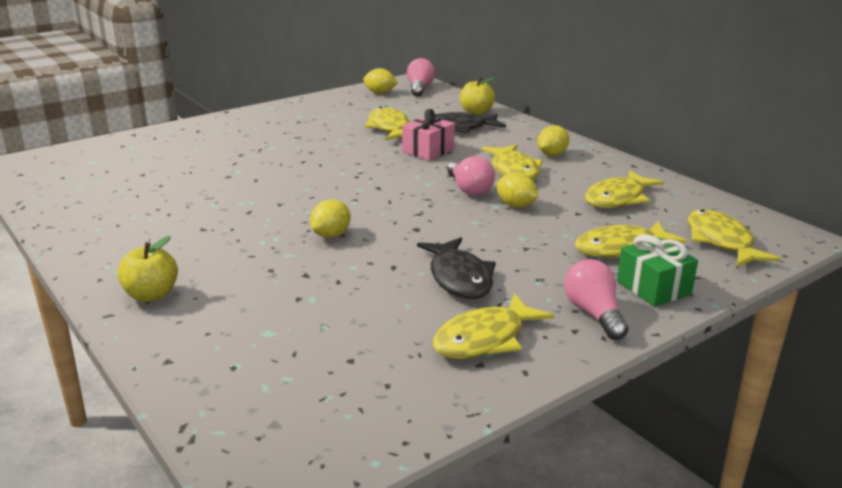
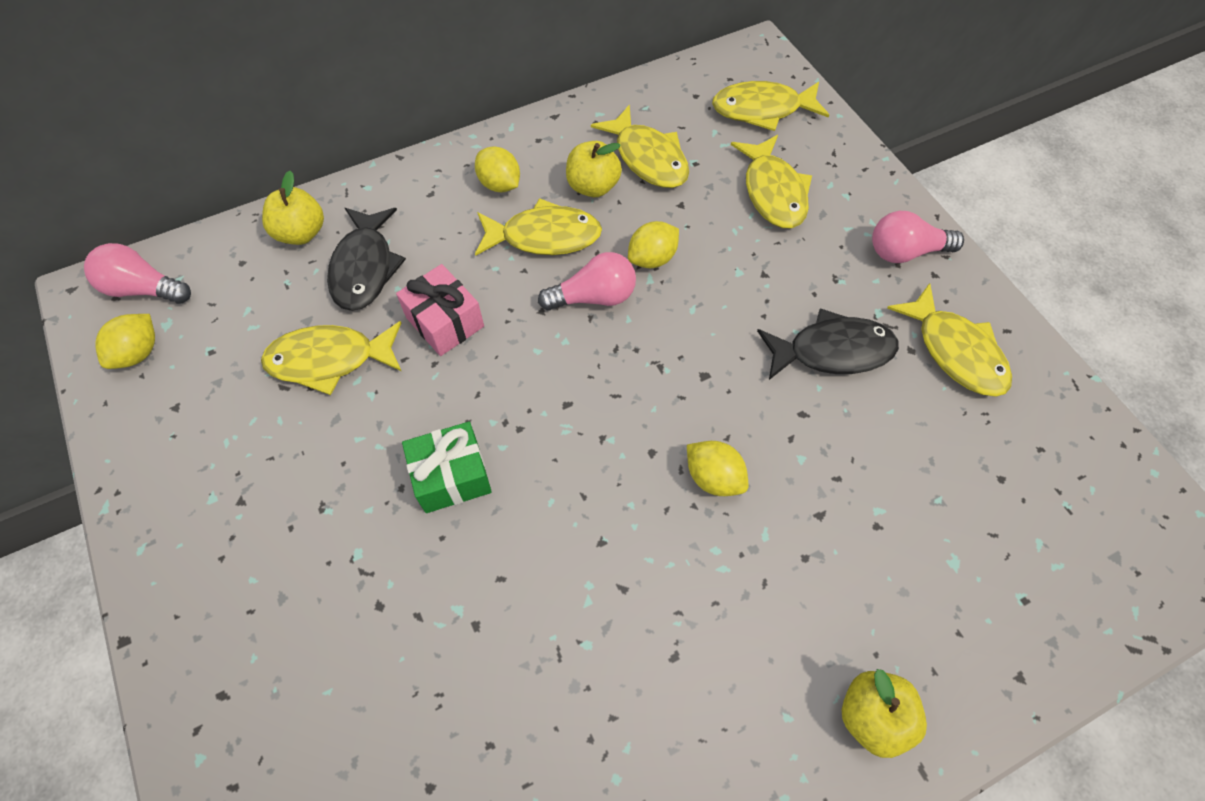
camera: 80 degrees left, 35 degrees up
green gift [617,234,698,307] -> green gift moved to [402,422,492,513]
none -> yellow apple [566,141,622,197]

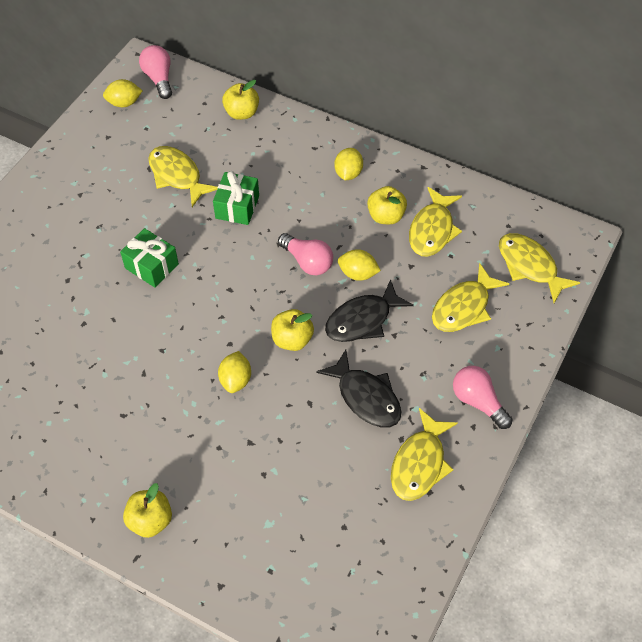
camera: 55 degrees right, 5 degrees down
black fish [327,208,406,311] -> black fish moved to [325,279,414,342]
pink gift [396,264,484,356] -> green gift [213,171,259,225]
yellow fish [475,198,602,256] -> none
none -> yellow apple [271,309,314,351]

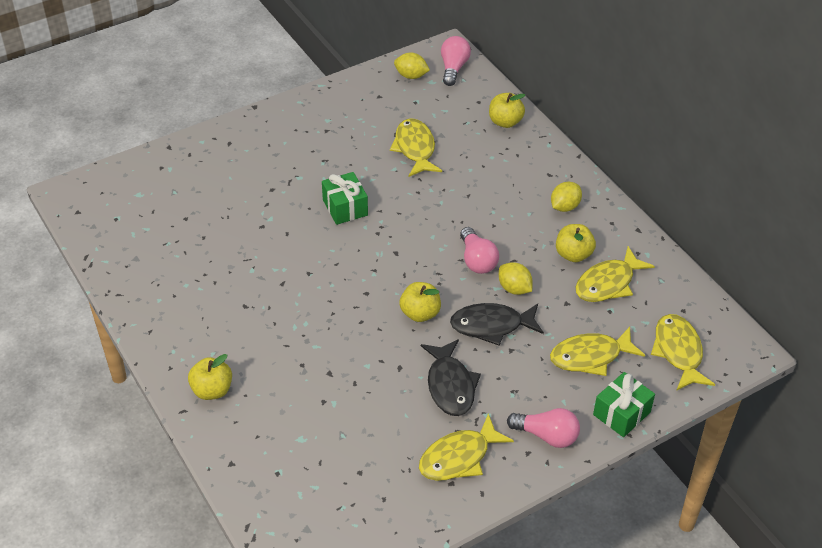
camera: 30 degrees right, 10 degrees down
green gift [213,171,259,225] -> green gift moved to [593,372,655,437]
yellow lemon [218,351,251,393] -> none
pink light bulb [453,366,512,429] -> pink light bulb turned 120 degrees clockwise [507,408,580,448]

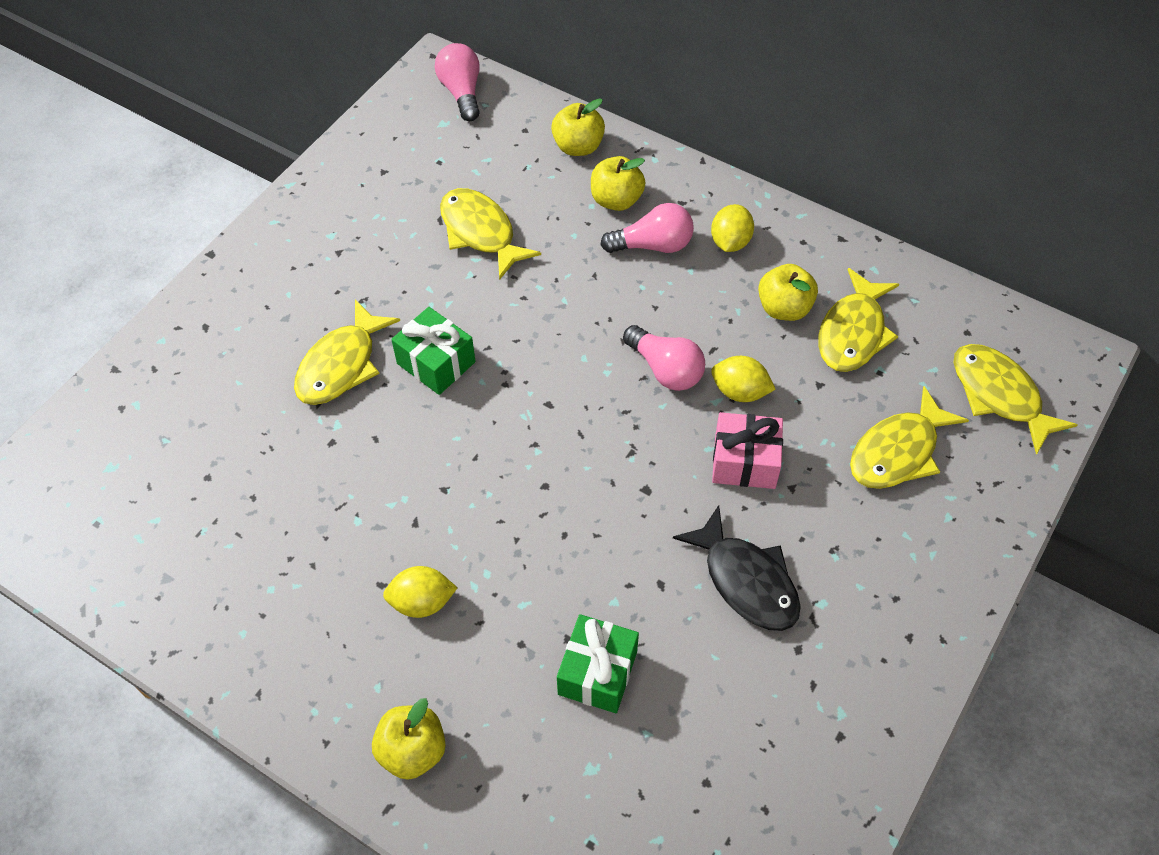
camera: 25 degrees left, 10 degrees up
yellow lemon [394,53,430,79] -> yellow lemon moved to [383,566,457,618]
yellow apple [399,282,441,322] -> yellow apple moved to [591,156,645,211]
yellow fish [419,413,514,481] -> yellow fish moved to [294,299,400,405]
black fish [450,303,544,346] -> pink gift [712,412,783,489]
pink light bulb [507,408,580,448] -> pink light bulb moved to [600,203,694,253]
green gift [593,372,655,437] -> green gift moved to [557,614,639,713]

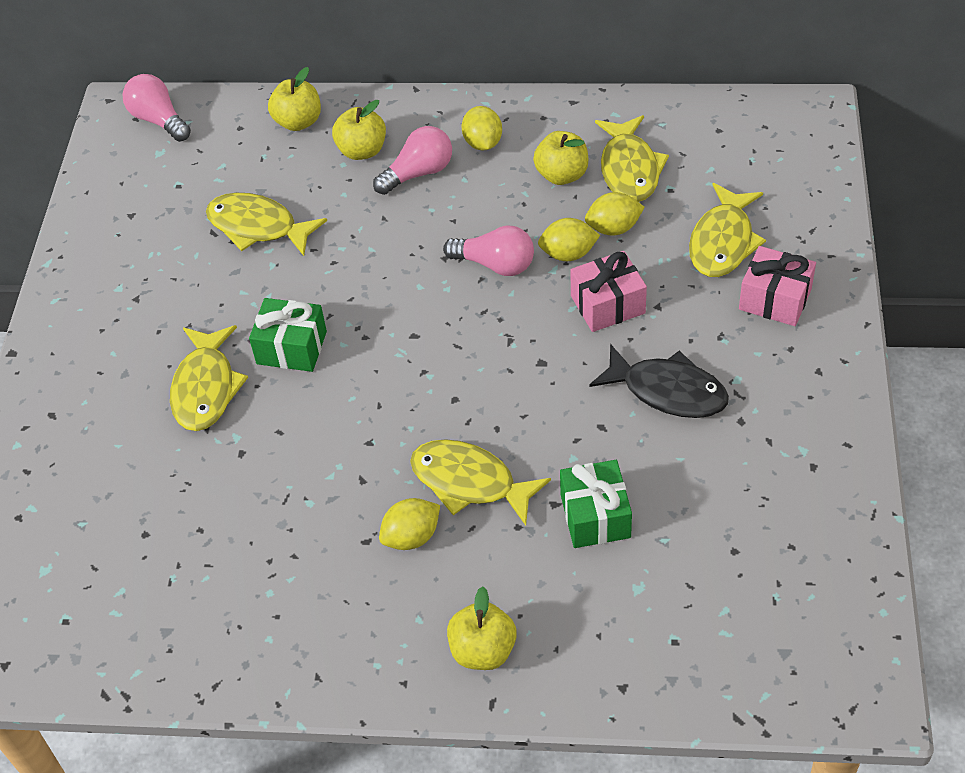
camera: 25 degrees left, 5 degrees down
yellow fish [954,344,1078,455] -> yellow fish moved to [410,439,551,526]
none -> yellow lemon [585,192,645,235]
none -> pink gift [739,246,816,326]

